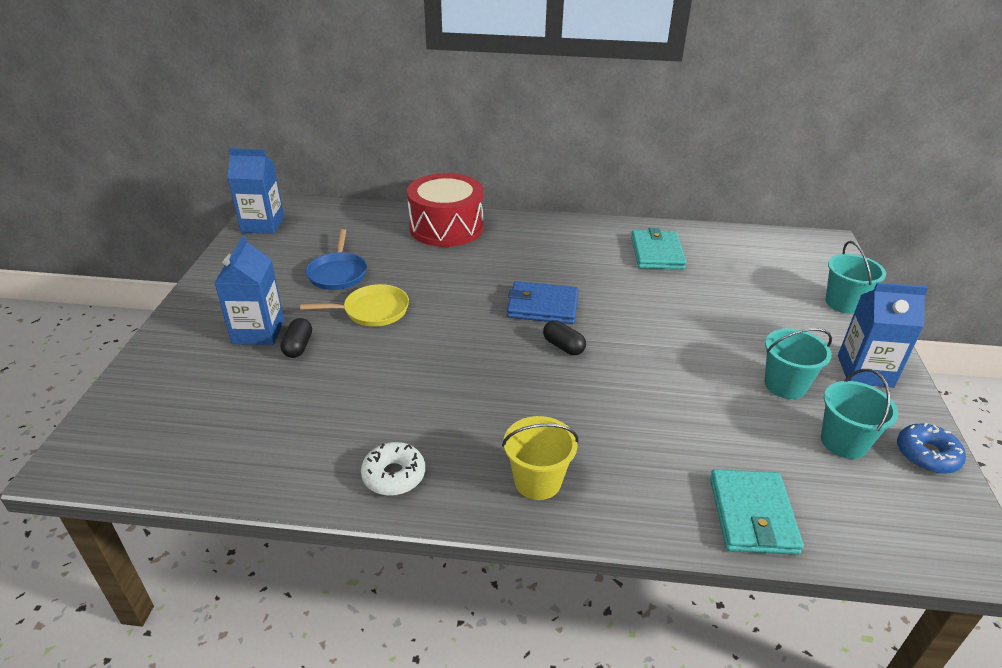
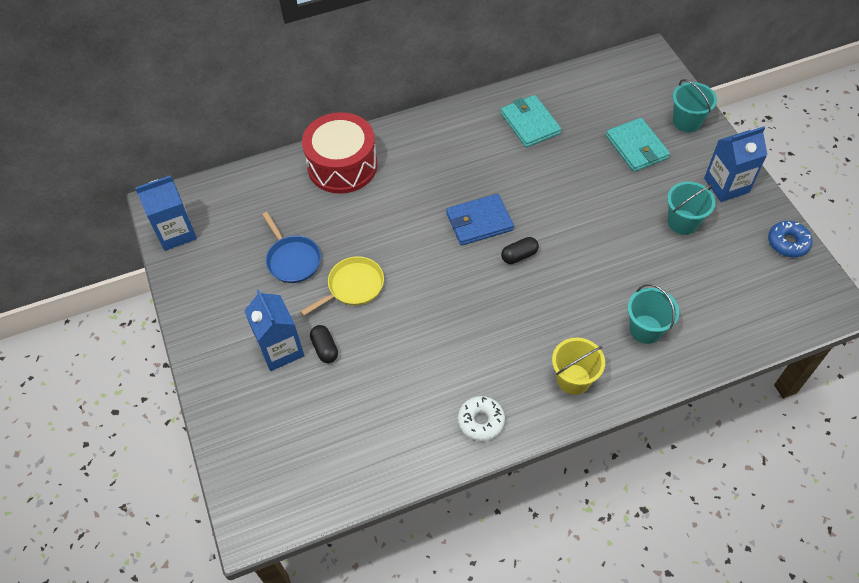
camera: 25 degrees left, 20 degrees up
black capsule [543,320,586,355] -> black capsule turned 45 degrees counterclockwise [501,237,539,264]
turquoise wallet [710,469,804,555] -> turquoise wallet moved to [606,118,670,172]
turquoise bucket [821,369,898,459] -> turquoise bucket moved to [628,284,679,344]

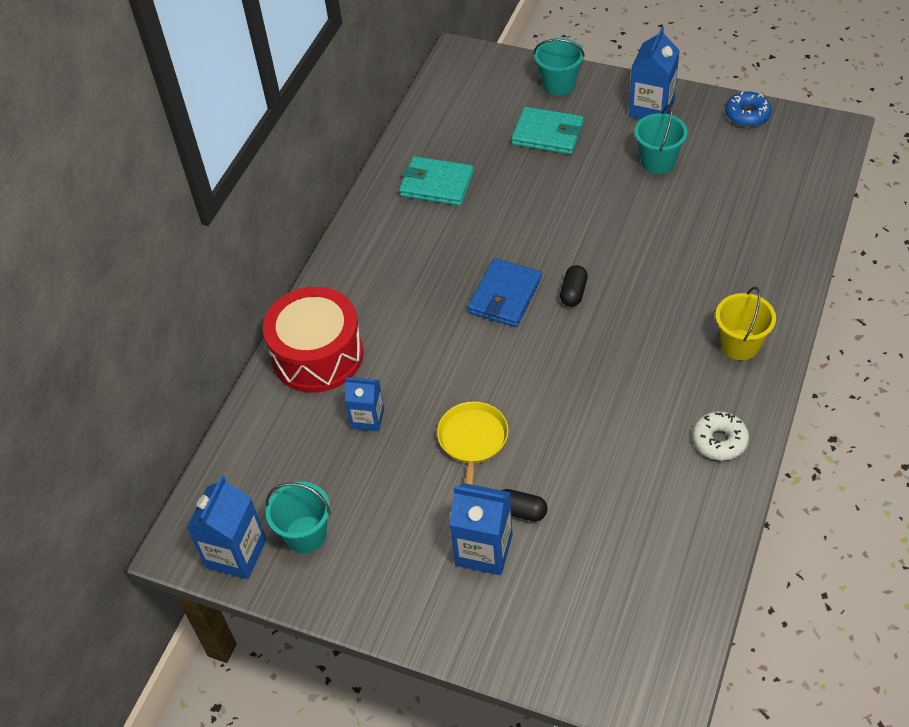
camera: 45 degrees left, 5 degrees down
blue pan [262,212,321,283] -> none
turquoise bucket [628,284,679,344] -> turquoise bucket moved to [266,482,331,553]
none -> blue carton [345,378,384,431]

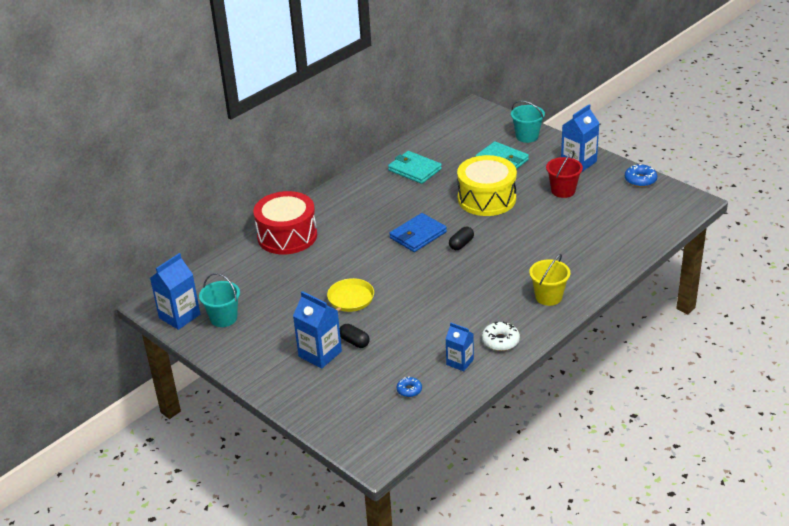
camera: 20 degrees right, 15 degrees down
blue carton [345,378,384,431] -> blue carton moved to [445,323,474,371]
turquoise bucket [634,104,688,174] -> red bucket [546,150,583,198]
none -> blue donut [397,377,422,397]
none -> yellow drum [457,155,517,216]

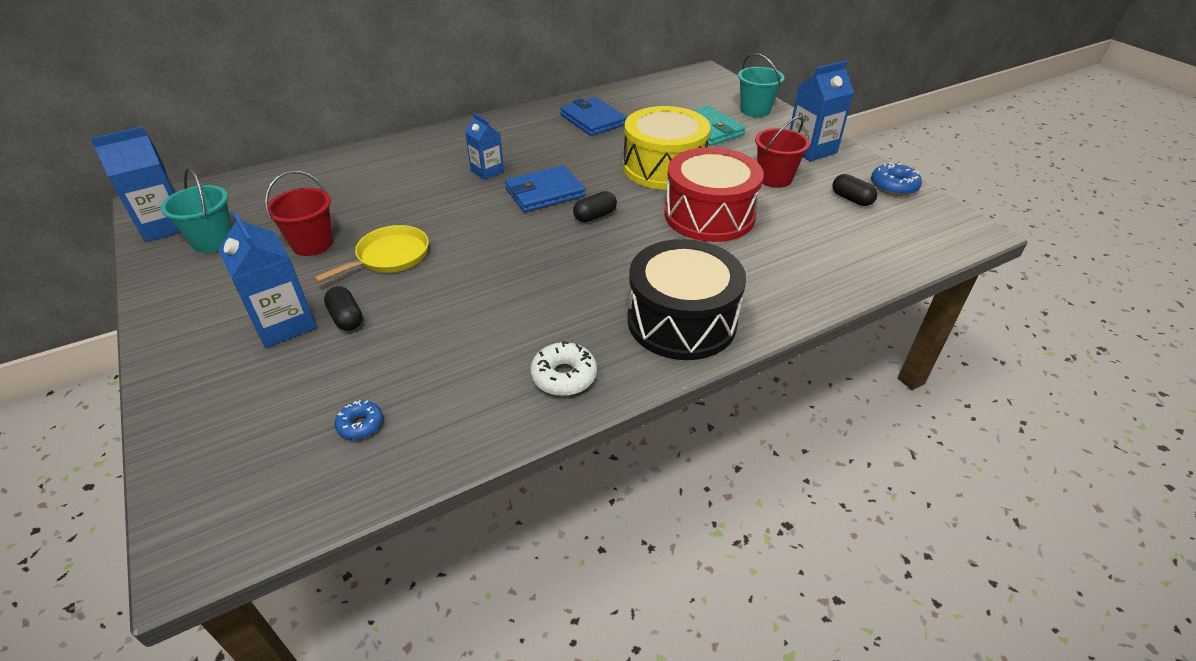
camera: 15 degrees right, 5 degrees up
red drum [253,191,317,254] -> red drum moved to [664,147,764,242]
turquoise wallet [388,151,442,184] -> blue wallet [560,97,627,136]
blue carton [445,323,474,371] -> blue carton moved to [465,113,504,180]
yellow bucket [529,254,570,306] -> black drum [627,239,746,360]
none -> red bucket [265,171,333,256]
none -> black capsule [832,174,878,206]

